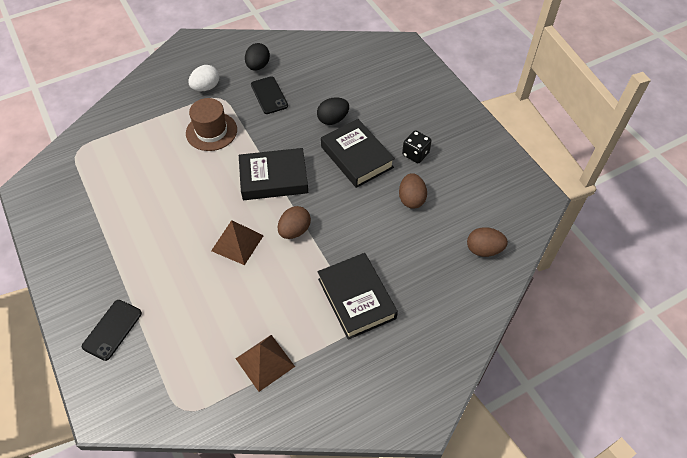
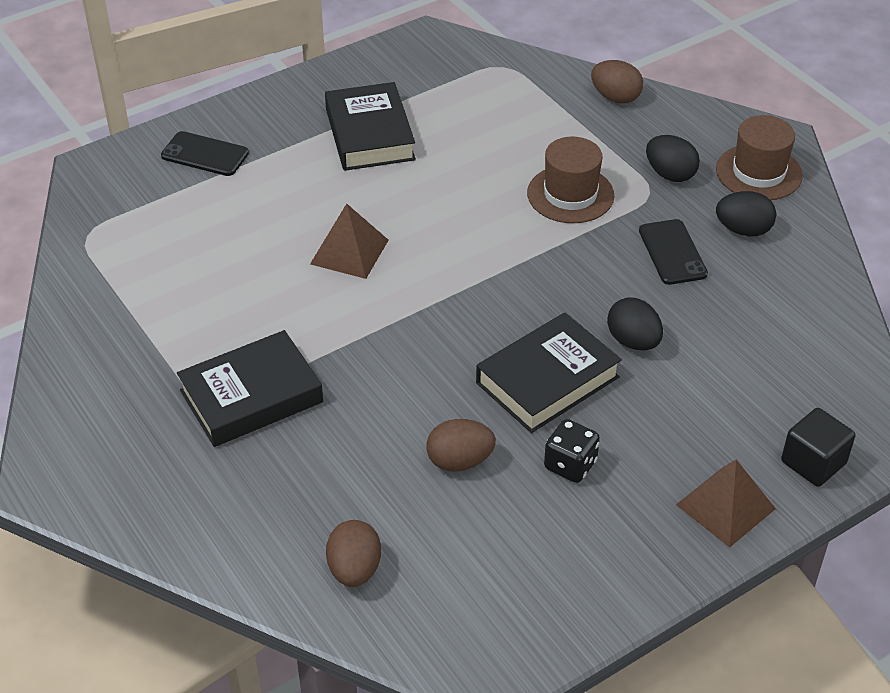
camera: 85 degrees right, 10 degrees down
white egg [188,65,219,91] -> black egg [646,135,700,182]
brown pyramid [236,335,295,392] -> brown pyramid moved to [676,459,776,547]
black book [239,148,308,200] -> black book moved to [325,82,416,171]
black phone [251,76,288,114] -> black phone turned 75 degrees counterclockwise [639,219,708,285]
brown egg [278,206,311,239] -> brown egg moved to [591,60,643,104]
none -> brown hat [716,115,803,200]
none -> black cube [781,408,855,487]

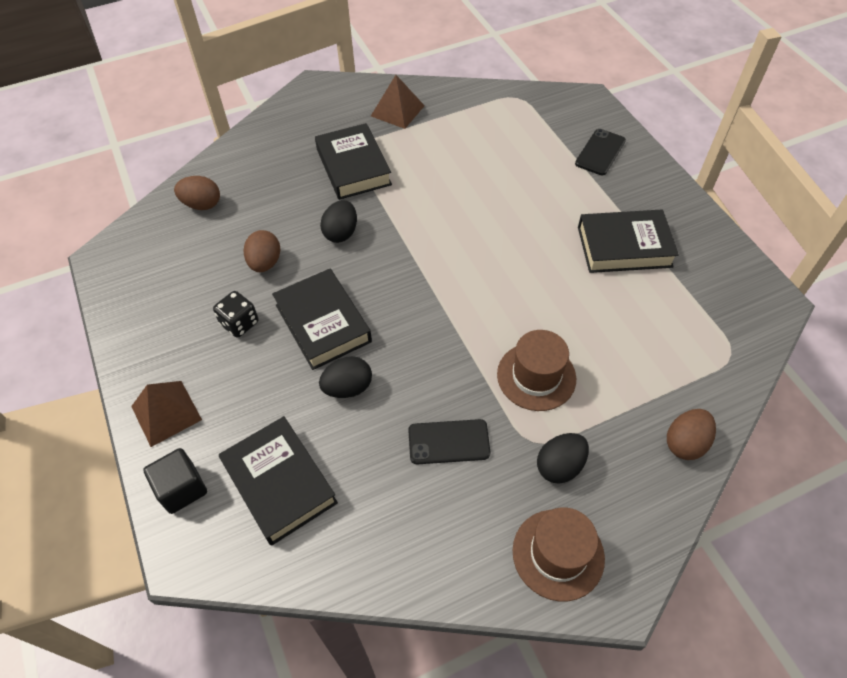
camera: 100 degrees right, 10 degrees up
brown pyramid [310,204,389,279] -> brown pyramid moved to [371,75,425,129]
black egg [716,191,776,237] -> black egg moved to [320,200,357,243]
none -> black book [219,416,338,546]

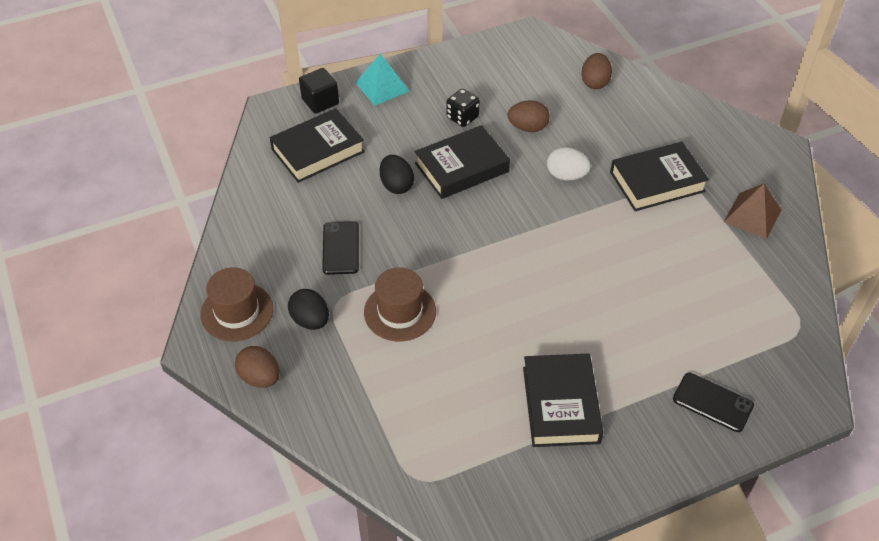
camera: 90 degrees right, 5 degrees down
brown pyramid [131,381,202,447] -> turquoise pyramid [355,54,409,106]
black egg [320,200,357,243] -> white egg [547,147,591,180]
brown egg [667,409,716,460] -> brown egg moved to [235,346,280,388]

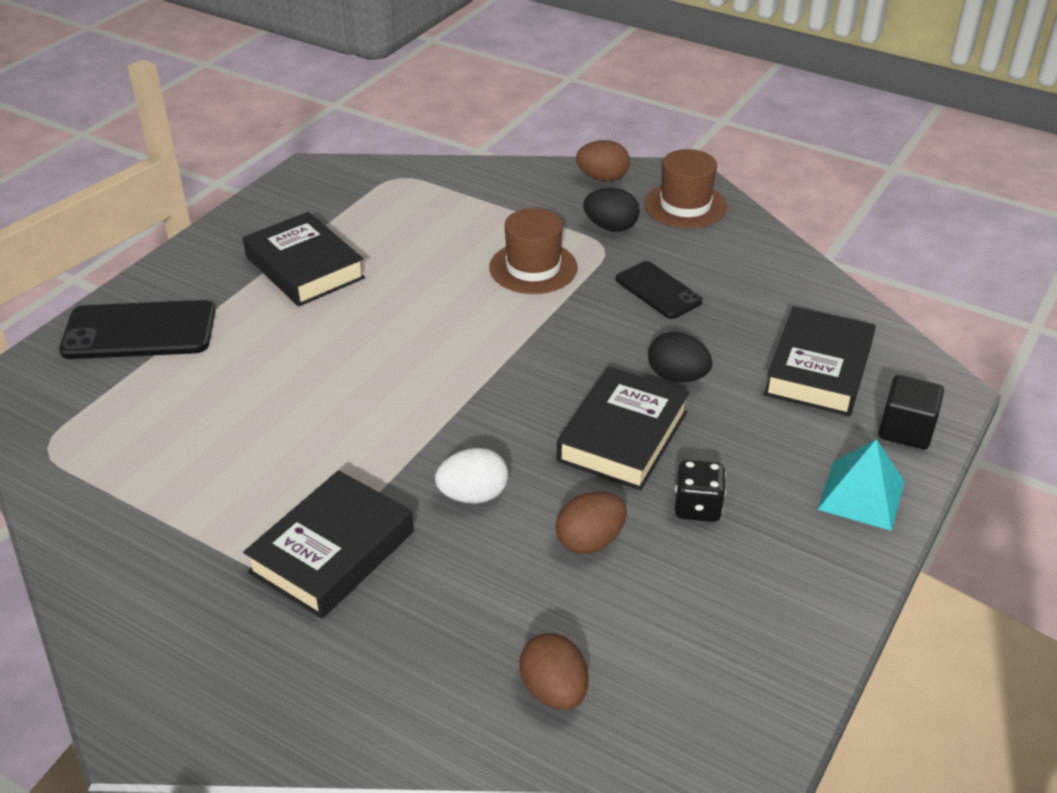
camera: 145 degrees right, 10 degrees down
black phone [673,373,754,432] -> black phone [59,300,215,359], size x1.60
brown pyramid [724,183,781,239] -> none

